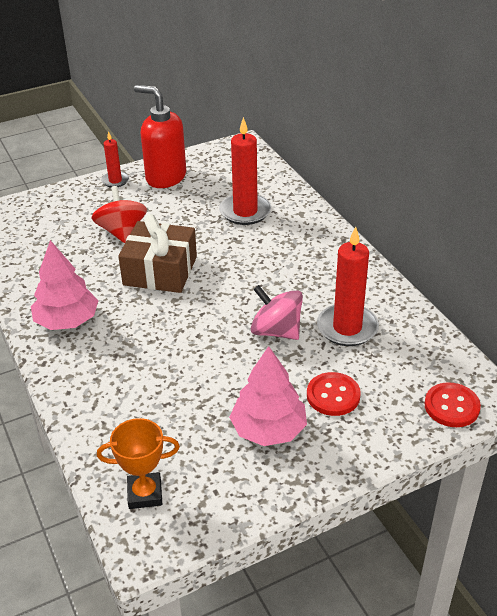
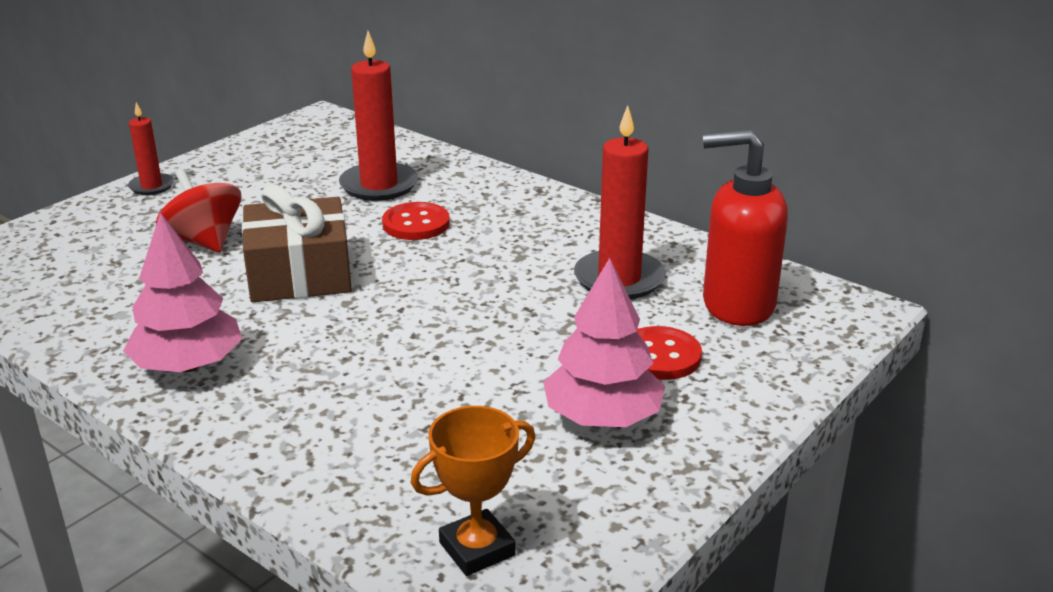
camera: 25 degrees left, 10 degrees down
red soap dispenser [134,85,186,188] -> red soap dispenser moved to [703,129,788,326]
pink spinning top [251,285,303,340] -> none
red button [425,382,481,427] -> red button moved to [382,202,450,240]

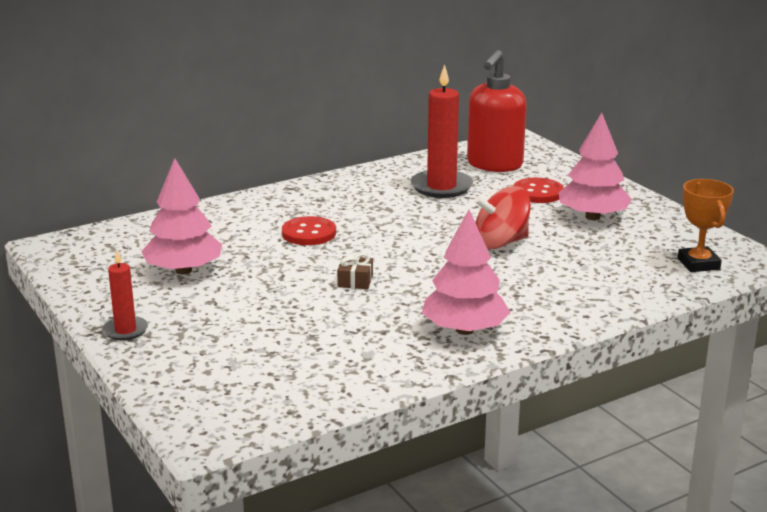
camera: 70 degrees left, 5 degrees down
red spinning top [156,169,241,253] -> red spinning top moved to [474,186,531,249]
brown gift [242,184,352,302] -> brown gift [337,253,373,289], size x0.40
red candle [339,31,418,201] -> none
none -> pink tree [141,158,222,275]

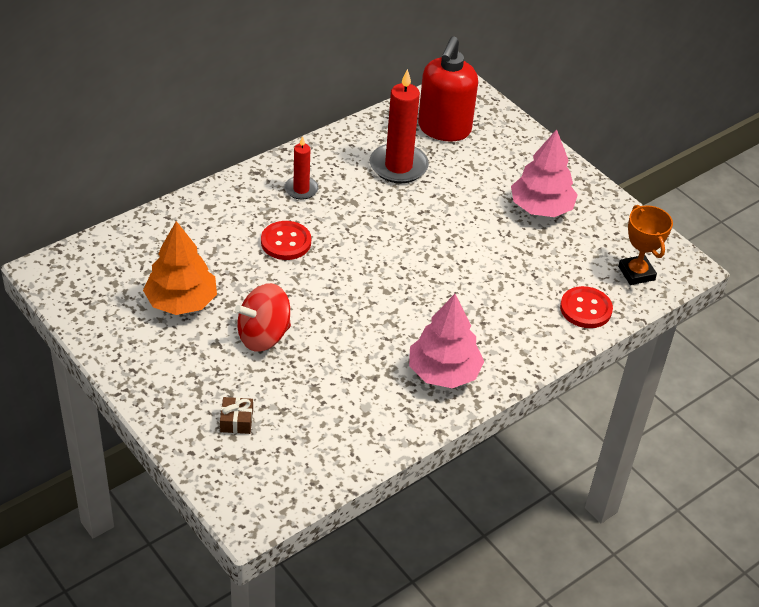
camera: 10 degrees left, 20 degrees up
red candle [102,250,148,341] -> red candle moved to [284,136,318,200]
pink tree [141,158,222,275] -> orange tree [143,221,217,315]
brown gift [337,253,373,289] -> brown gift moved to [220,397,253,434]
red spinning top [474,186,531,249] -> red spinning top moved to [235,283,291,352]
red button [513,178,564,203] -> red button moved to [560,286,613,328]

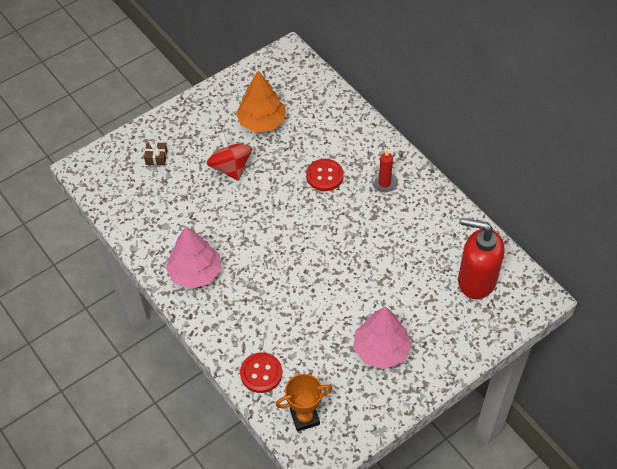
camera: 95 degrees right, 10 degrees up
red candle [370,69,429,183] -> none

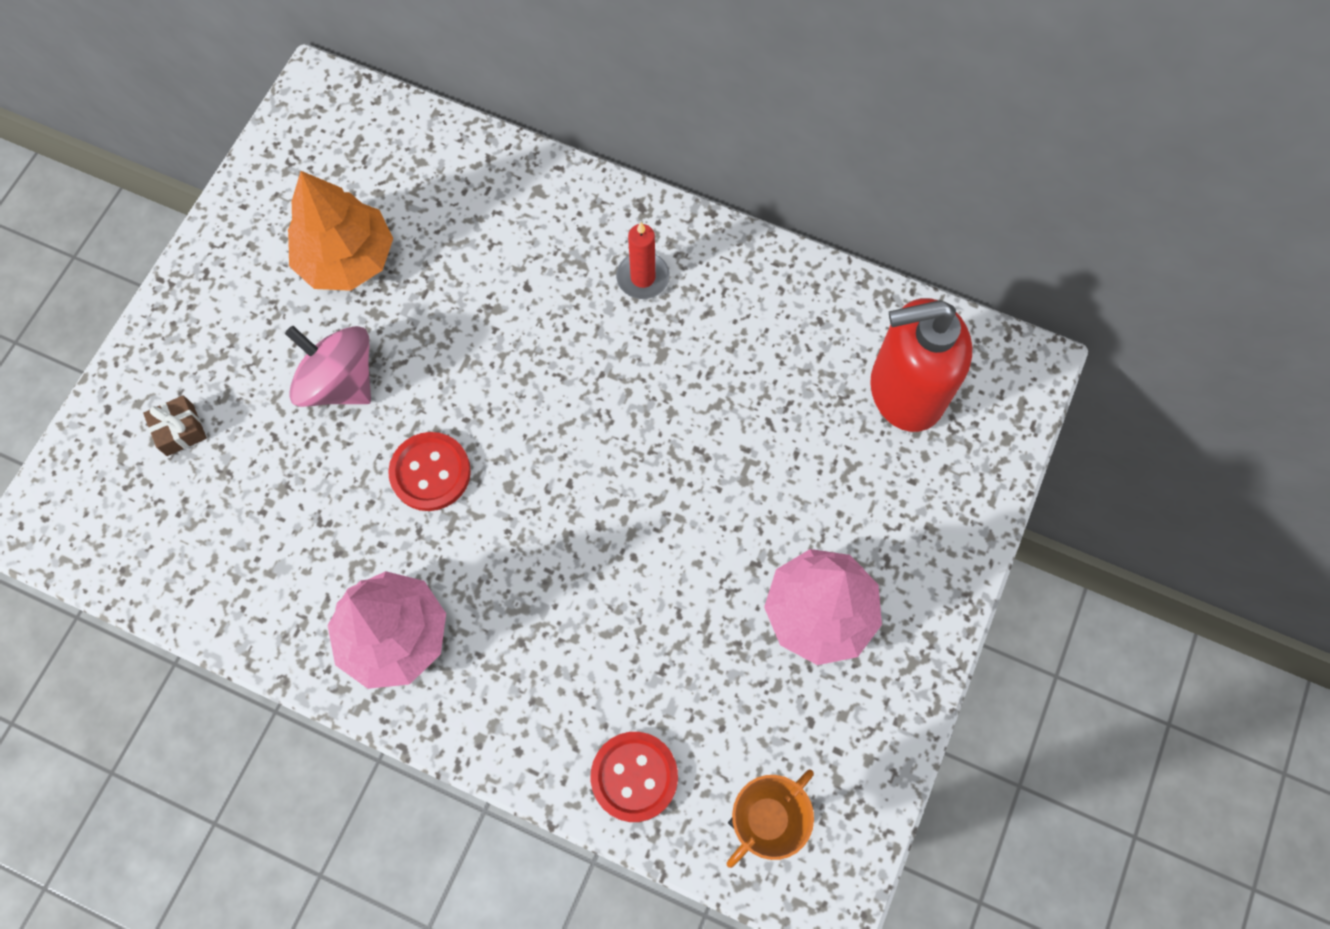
camera: 30 degrees left, 15 degrees up
red spinning top [206,132,252,181] -> pink spinning top [285,326,371,407]
red button [306,159,344,191] -> red button moved to [388,432,471,511]

